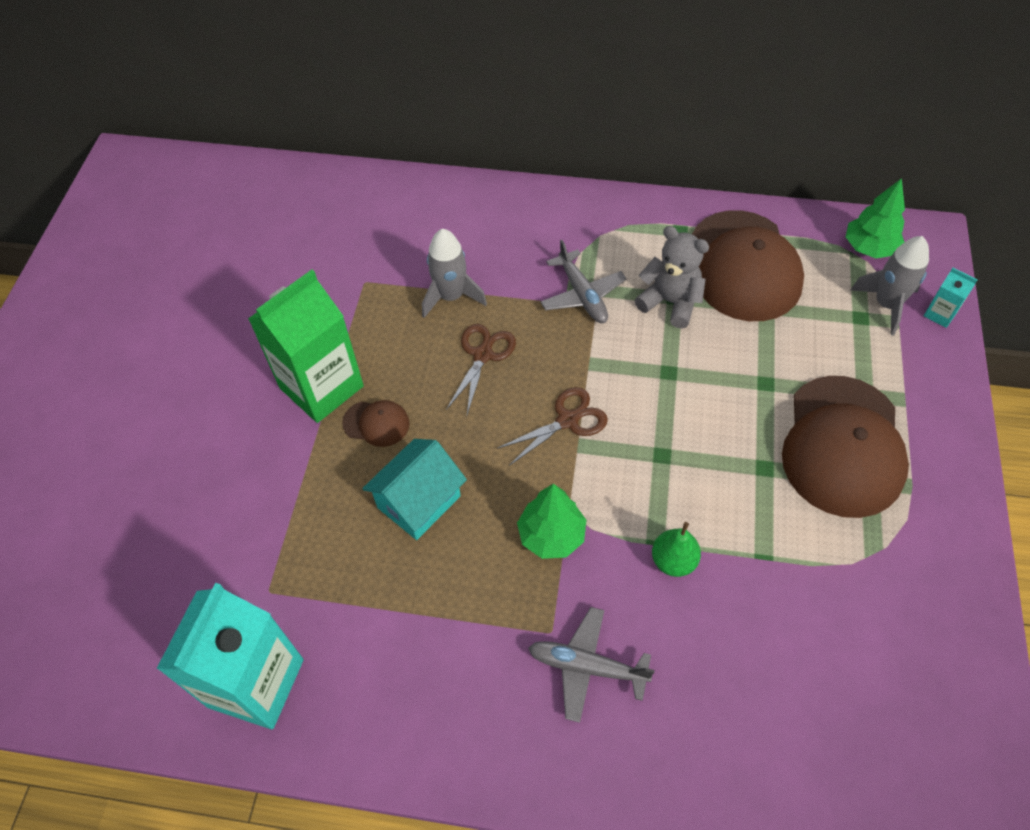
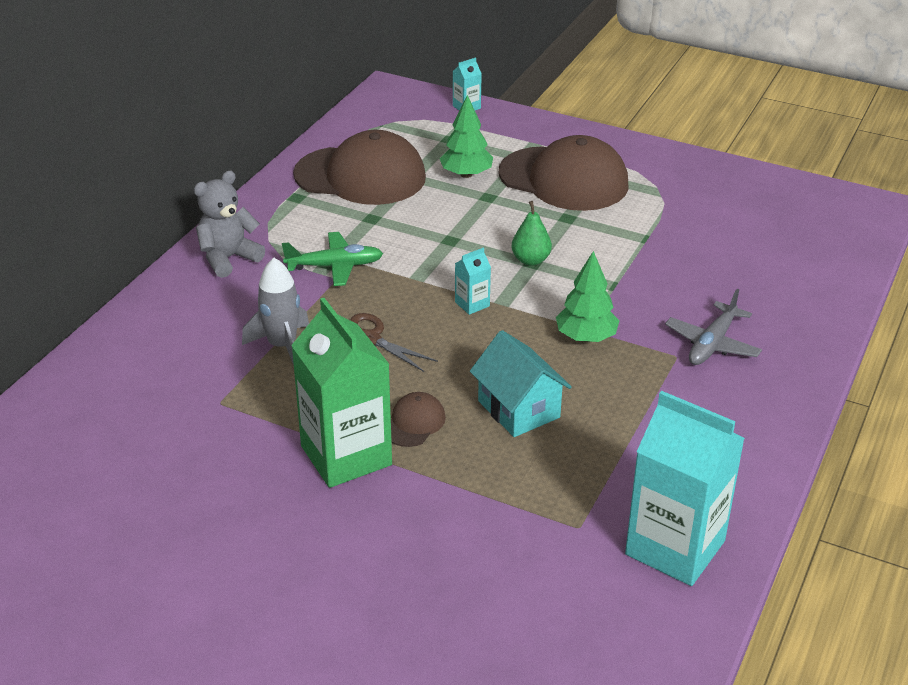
camera: 75 degrees left, 20 degrees down
brown scissors [497,387,608,466] -> turquoise carton [455,247,491,315]
grey plane [540,240,627,323] -> green plane [282,232,383,286]
grey teddy bear [635,226,710,329] -> grey teddy bear moved to [194,171,265,278]
green pear [652,522,701,577] -> green pear moved to [512,201,552,266]
green tree [846,178,905,258] -> green tree moved to [440,95,493,178]
grey rocket [850,236,929,335] -> none

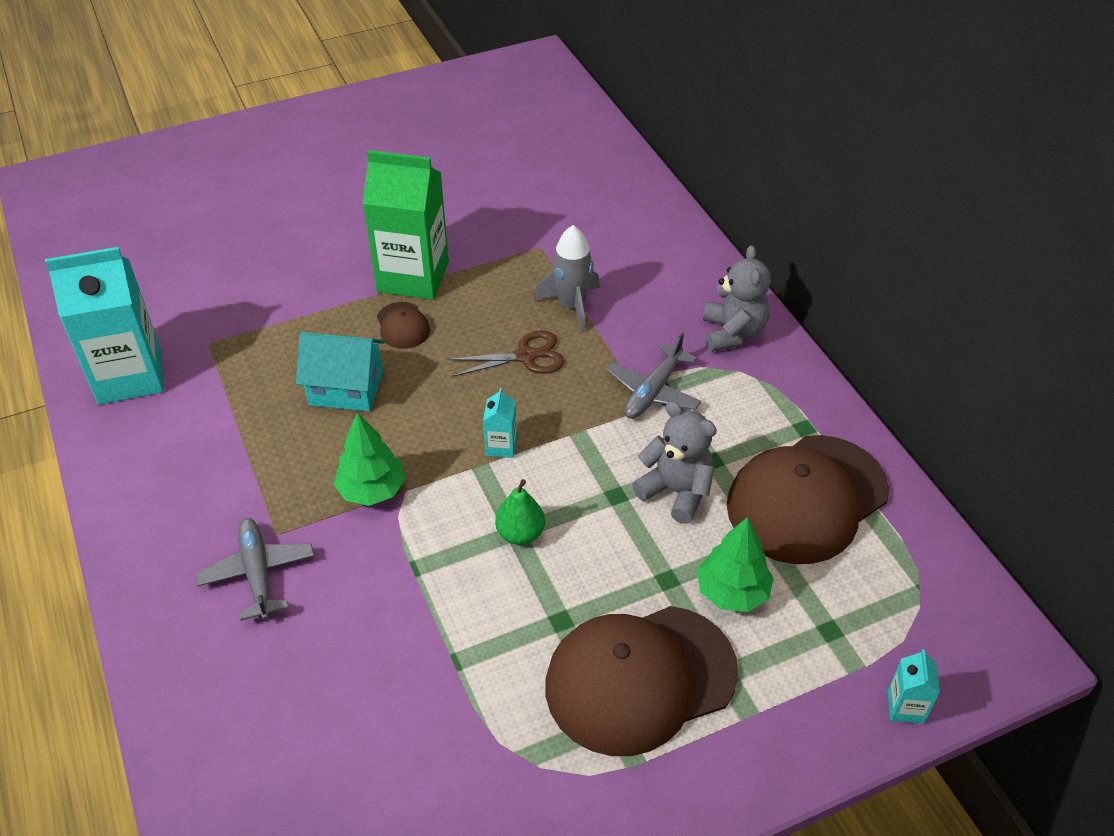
camera: 130 degrees right, 10 degrees up
green plane [282,232,383,286] -> grey plane [606,333,702,419]
none -> grey teddy bear [632,401,717,524]

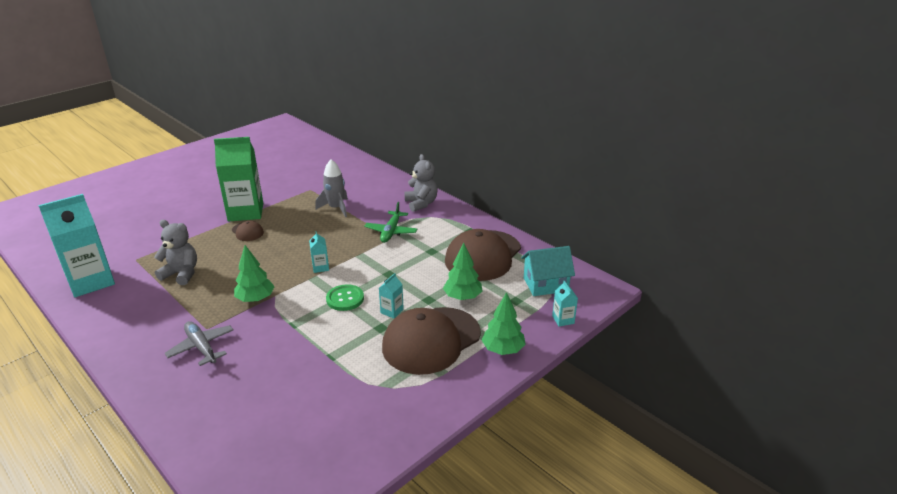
camera: 20 degrees left, 15 degrees down
turquoise house [296,332,385,412] -> turquoise house moved to [521,246,575,296]
brown scissors [448,330,564,377] -> none
green pear [495,479,545,545] -> green button [326,284,364,311]
grey plane [606,333,702,419] -> green plane [364,202,417,243]
grey teddy bear [632,401,717,524] -> grey teddy bear moved to [154,220,197,285]
none -> turquoise carton [379,273,404,318]
none -> green tree [482,292,526,355]

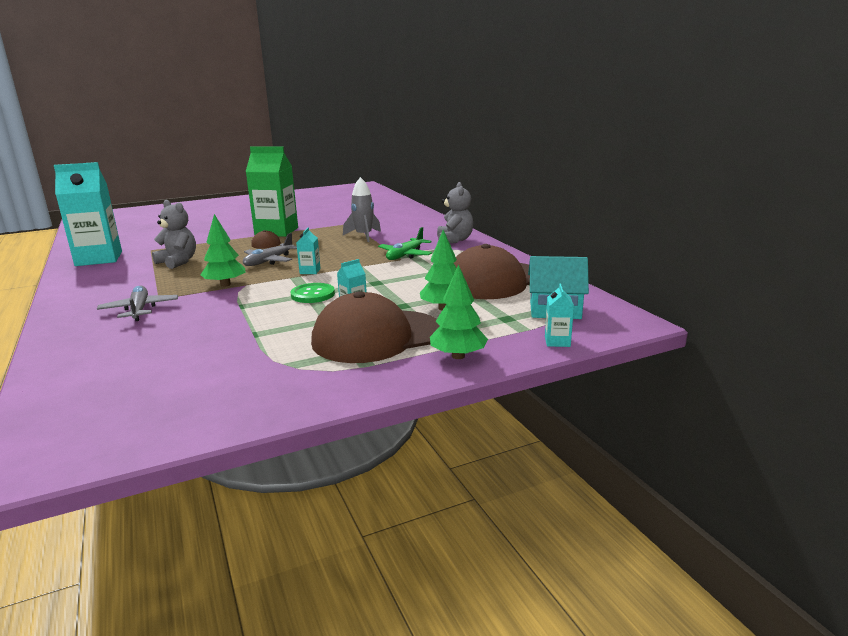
camera: 20 degrees right, 10 degrees down
none -> grey plane [243,233,297,266]

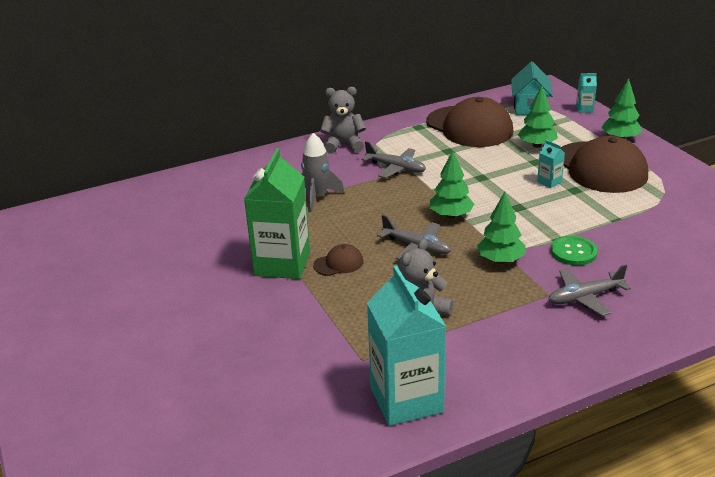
camera: 90 degrees left, 10 degrees up
green button [291,283,335,303] -> green button moved to [551,236,598,266]
turquoise carton [296,227,321,274] -> green tree [430,150,474,219]
green plane [378,227,432,260] -> grey plane [361,141,426,178]

